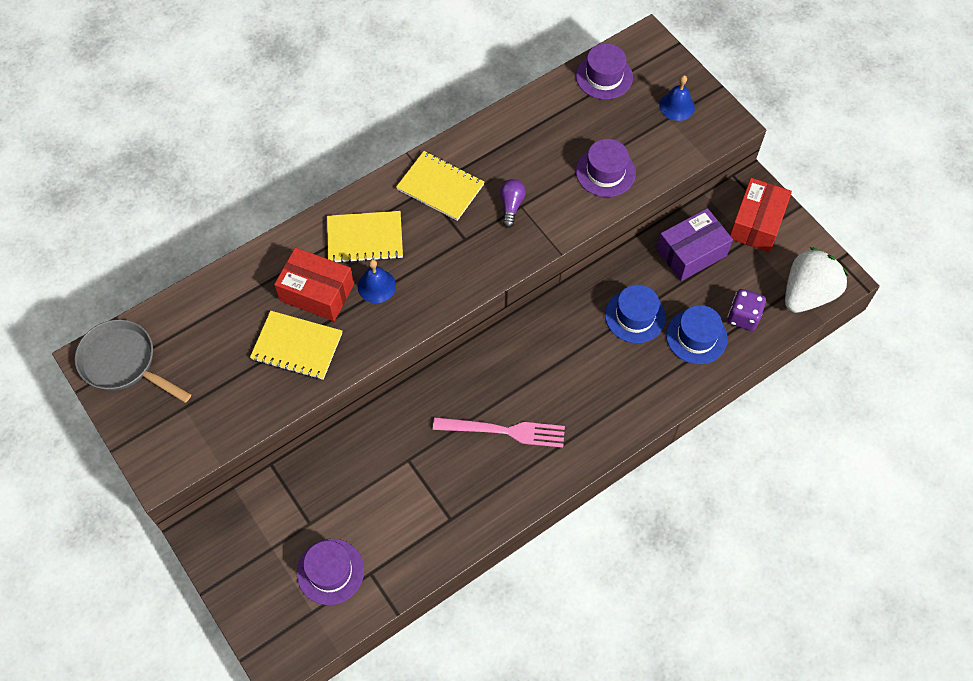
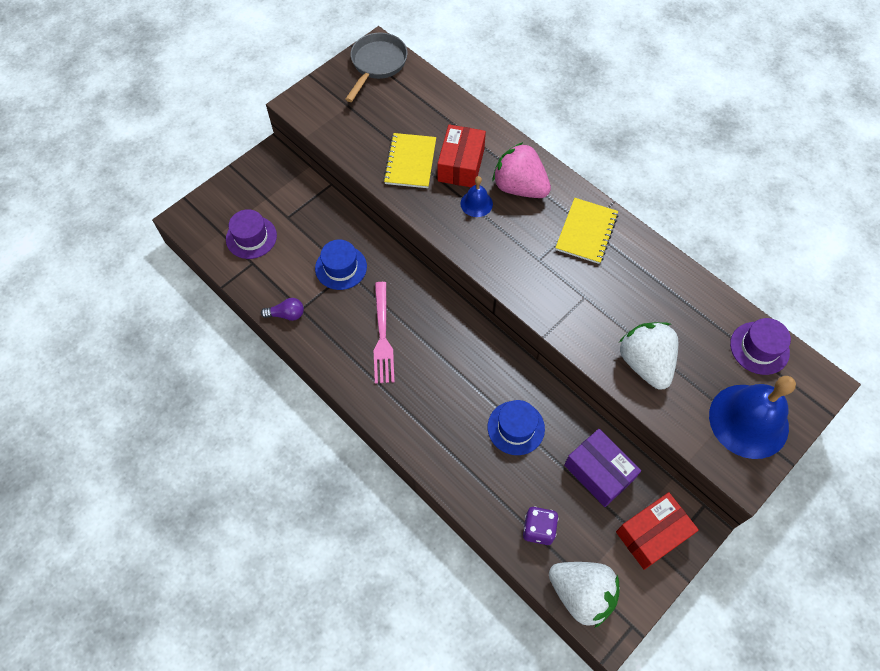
camera: 80 degrees right, 0 degrees up
yellow notebook [327,211,403,263] -> pink strawberry [493,142,551,198]
purple light bulb [500,179,526,228] -> purple light bulb moved to [261,298,304,321]
purple hat [576,139,636,197] -> white strawberry [619,322,678,390]
blue bell [659,75,695,121] -> blue bell [709,376,796,459], size x2.11
blue hat [666,305,728,364] -> blue hat moved to [315,239,367,290]
red box [730,178,792,252] -> red box turned 45 degrees counterclockwise [616,492,699,570]

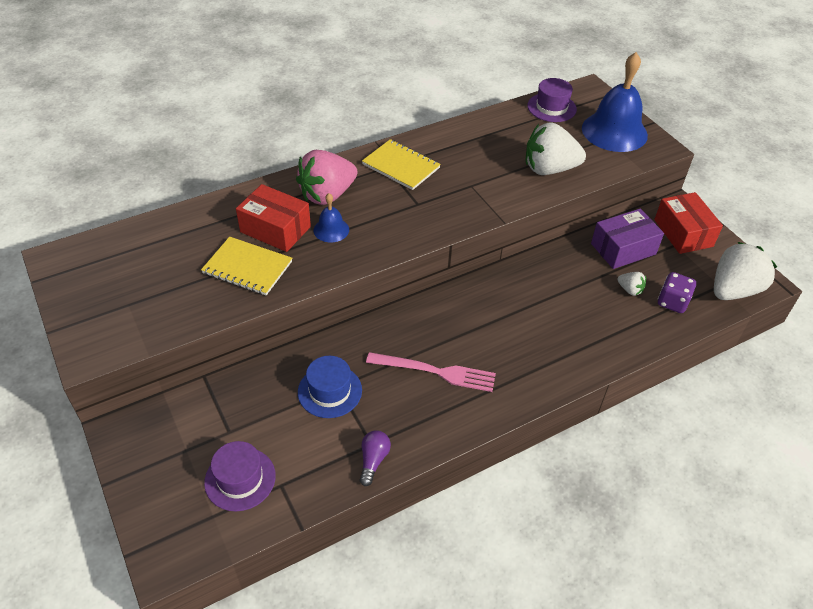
camera: 75 degrees left, 15 degrees down
grey pan [345,33,408,102] -> none
blue hat [488,400,545,455] -> none
none -> white strawberry [617,272,646,296]

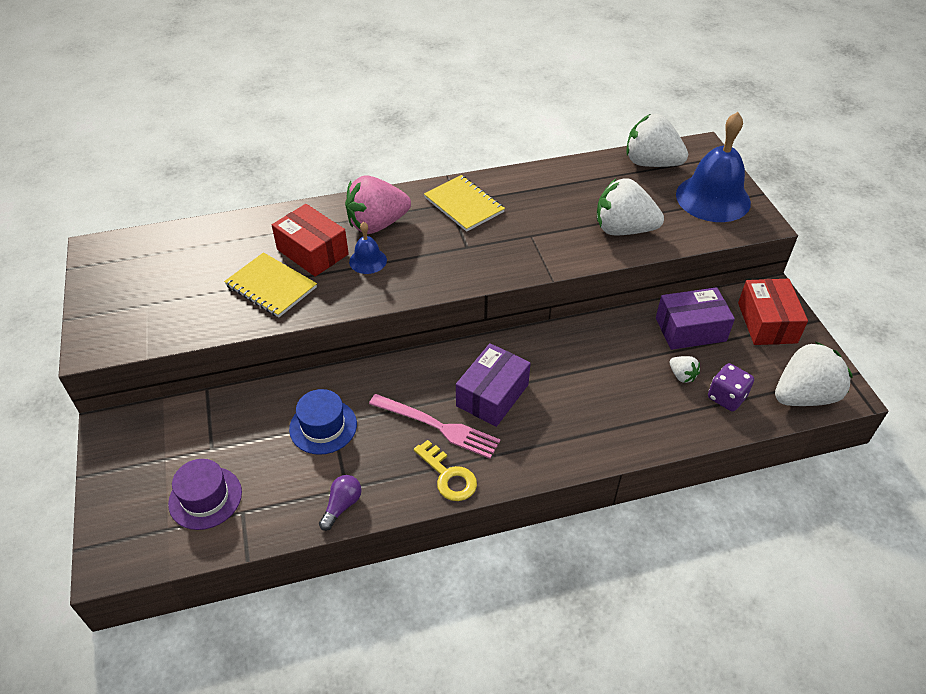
camera: 15 degrees right, 0 degrees up
purple hat [527,78,577,122] -> white strawberry [626,114,688,167]
none -> yellow key [414,440,477,501]
none -> purple box [456,343,531,427]

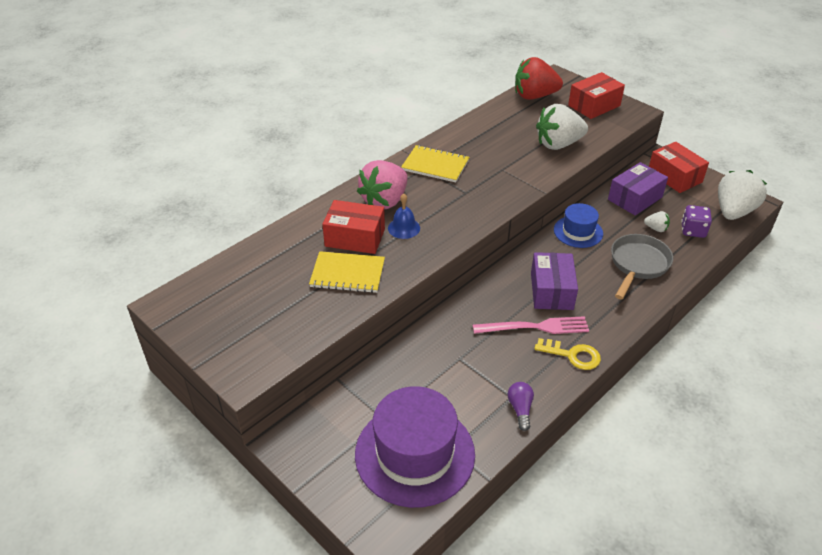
camera: 30 degrees left, 5 degrees down
purple hat [168,459,242,530] -> purple hat [355,386,475,508], size x1.86
blue hat [289,389,357,455] -> blue hat moved to [554,203,603,248]
white strawberry [626,114,688,167] -> red strawberry [515,57,563,100]
blue bell [676,112,751,222] -> red box [568,72,625,119]
none -> grey pan [611,234,673,299]

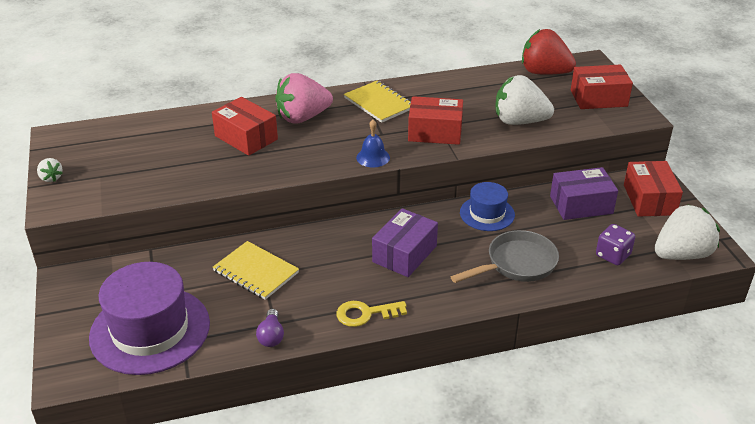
camera: 30 degrees right, 5 degrees down
yellow notebook [309,251,385,293] -> yellow notebook moved to [213,241,299,300]
blue bell [388,194,420,239] -> blue bell moved to [356,120,390,167]
pink fork [473,316,589,334] -> none
purple light bulb [508,382,534,431] -> purple light bulb turned 150 degrees clockwise [256,309,284,347]
yellow key [534,338,601,370] -> yellow key turned 120 degrees clockwise [336,301,407,327]
white strawberry [644,211,670,232] -> white strawberry moved to [37,158,63,182]
none -> red box [408,96,463,145]

